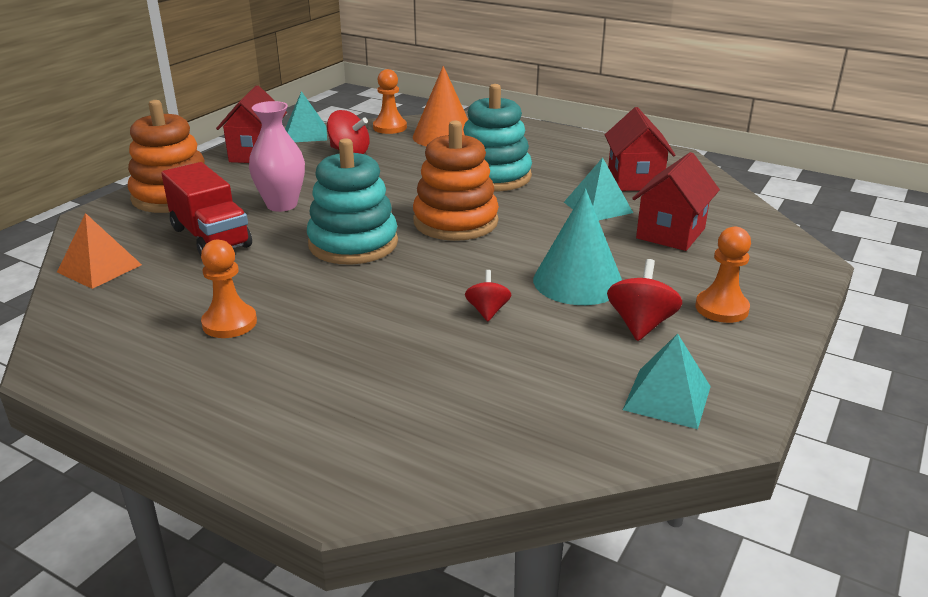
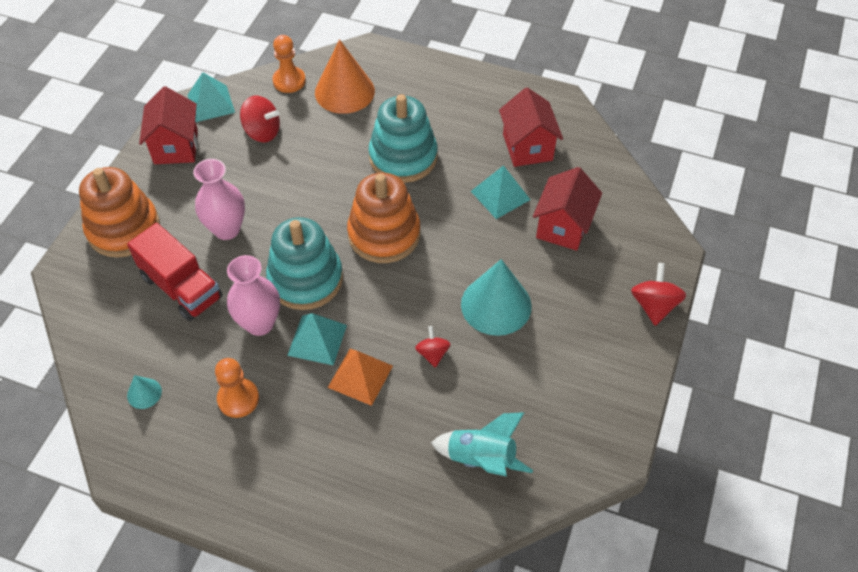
camera: 10 degrees left, 25 degrees up
orange pyramid [57,213,142,289] -> orange pyramid moved to [328,349,393,406]
red spinning top [607,259,683,341] -> red spinning top moved to [631,263,686,326]
turquoise pyramid [623,334,711,429] -> turquoise pyramid moved to [287,313,347,365]
orange pawn [695,227,751,323] -> none
none -> turquoise cone [127,375,162,409]
none -> pink vase [227,255,280,336]
none -> turquoise rocket [431,412,533,477]

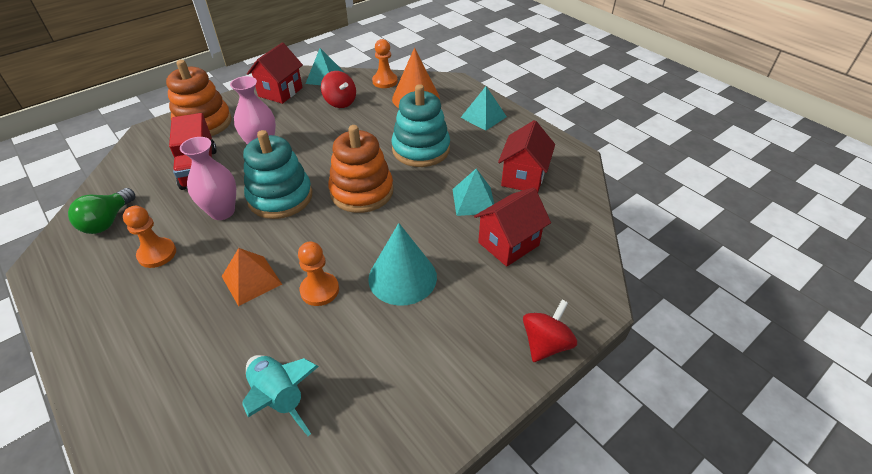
camera: 30 degrees right, 10 degrees down
turquoise cone [127,375,162,409] -> green light bulb [68,188,135,234]
turquoise pyramid [287,313,347,365] -> turquoise pyramid moved to [460,86,507,131]
red spinning top [415,326,451,368] -> orange pawn [298,242,339,306]

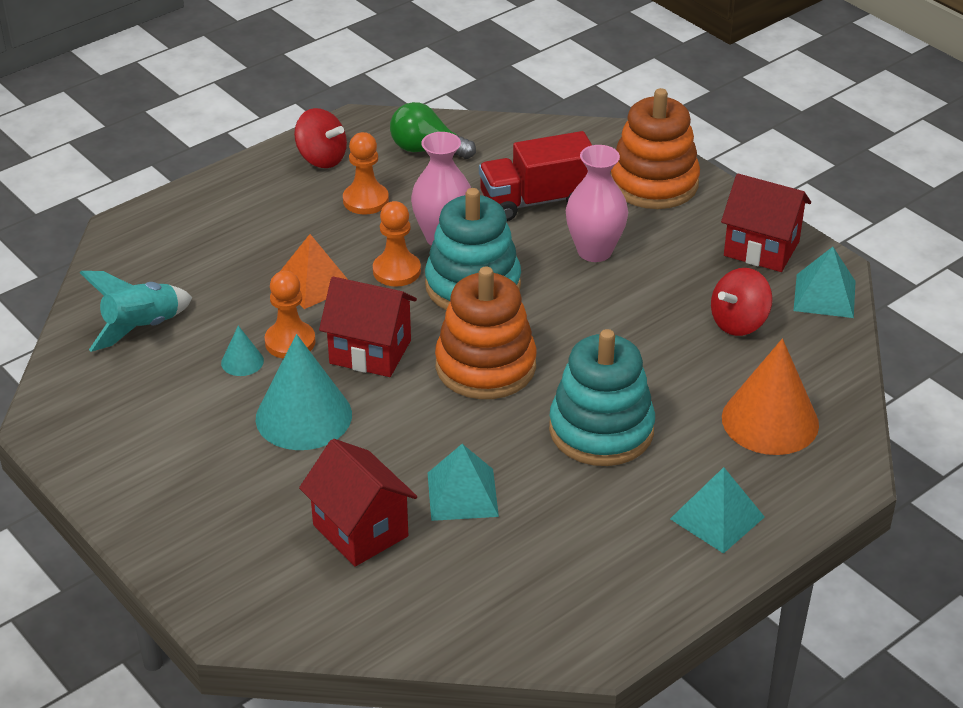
camera: 90 degrees right, 5 degrees down
orange pawn [372,39,398,88] -> orange pawn moved to [373,201,421,287]
red house [498,120,555,192] -> red house moved to [319,277,417,377]
red spinning top [523,300,577,362] -> red spinning top moved to [294,108,347,168]
none -> turquoise cone [221,326,264,376]

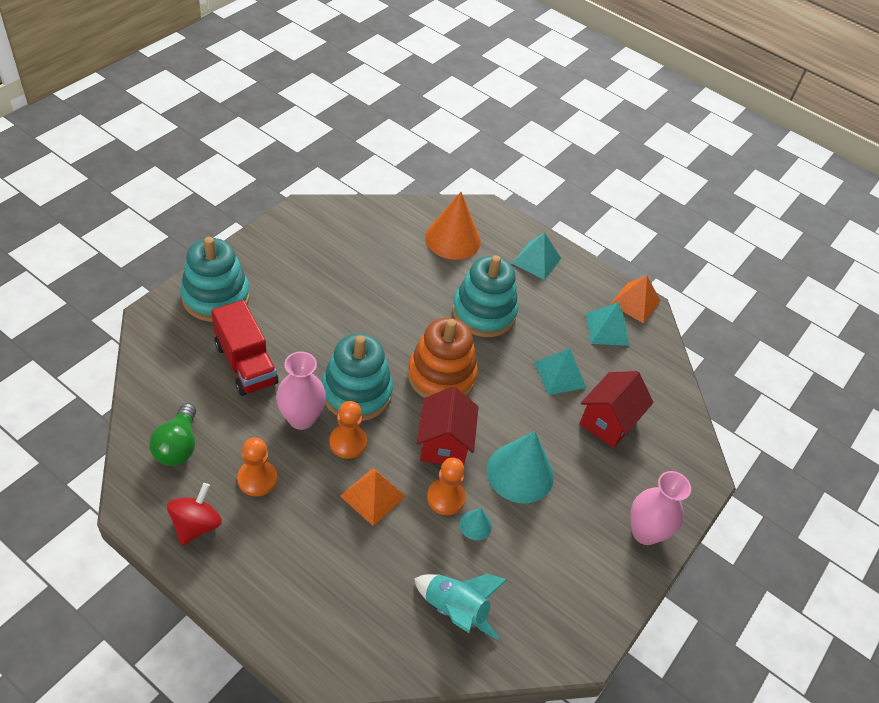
camera: 110 degrees left, 10 degrees up
pink vase [566,145,628,262] -> pink vase moved to [630,471,691,545]
orange stacking toy [610,88,700,209] -> turquoise stacking toy [180,237,250,322]
red spinning top [711,268,773,336] -> none
red house [721,173,811,272] -> none
turquoise pyramid [793,247,856,318] -> turquoise pyramid moved to [586,302,630,346]
none -> orange pyramid [610,275,661,324]

